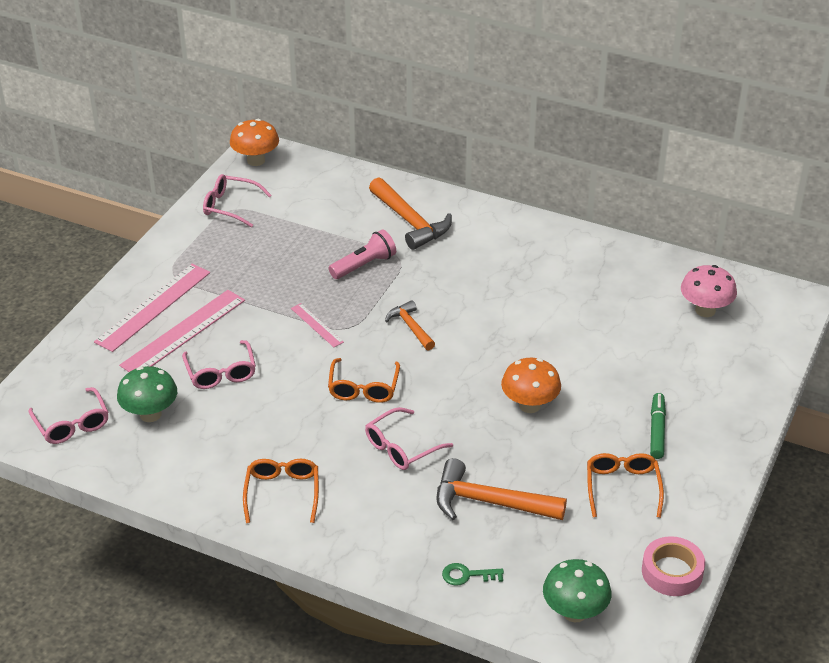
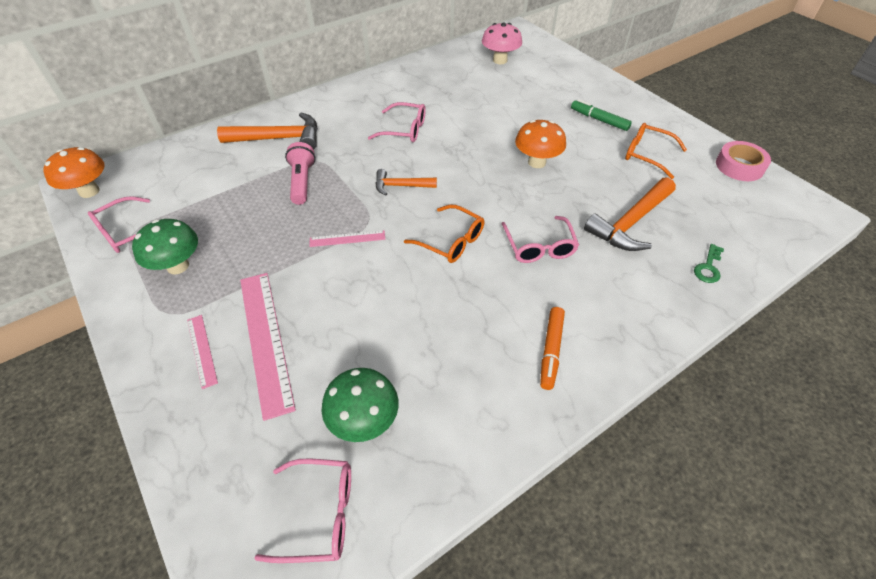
camera: 60 degrees left, 10 degrees up
pink ruler [94,264,210,352] -> pink ruler [187,315,218,389], size x0.50
pink glasses [182,340,256,389] -> pink glasses moved to [368,102,426,142]
orange glasses [243,458,319,523] -> orange marker [540,307,565,390]
green mushroom [543,559,611,622] -> green mushroom moved to [132,219,198,274]

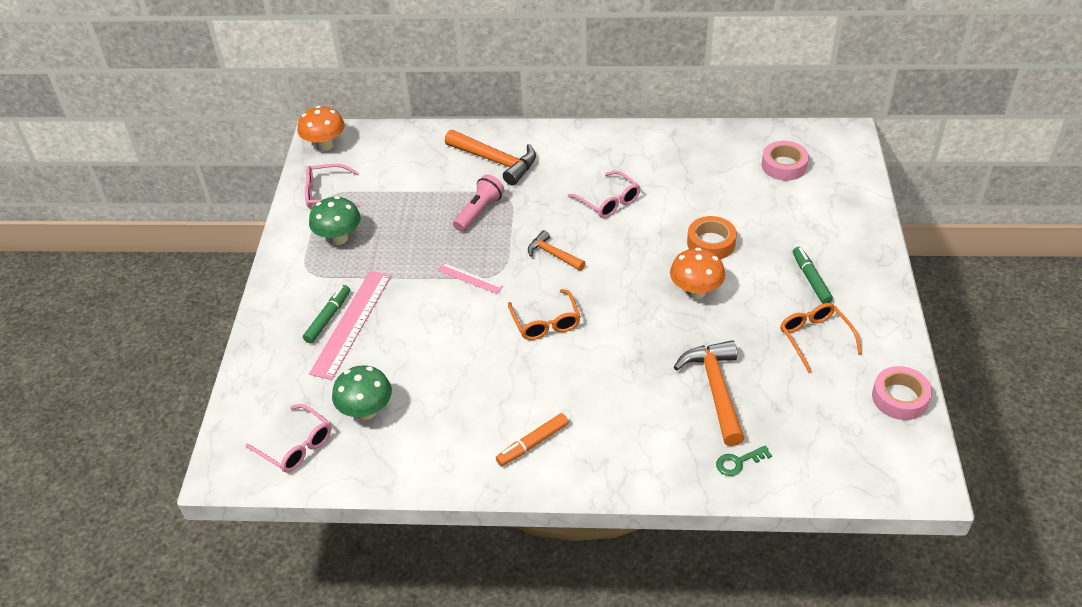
camera: 40 degrees right, 5 degrees down
pink ruler [187,315,218,389] -> none
pink mushroom [482,23,522,64] -> pink tape [762,141,809,181]
pink glasses [502,216,579,263] -> none
orange hammer [584,177,676,251] -> orange hammer turned 90 degrees clockwise [674,340,745,446]
none -> green marker [303,285,350,343]
none -> orange tape [687,216,737,259]

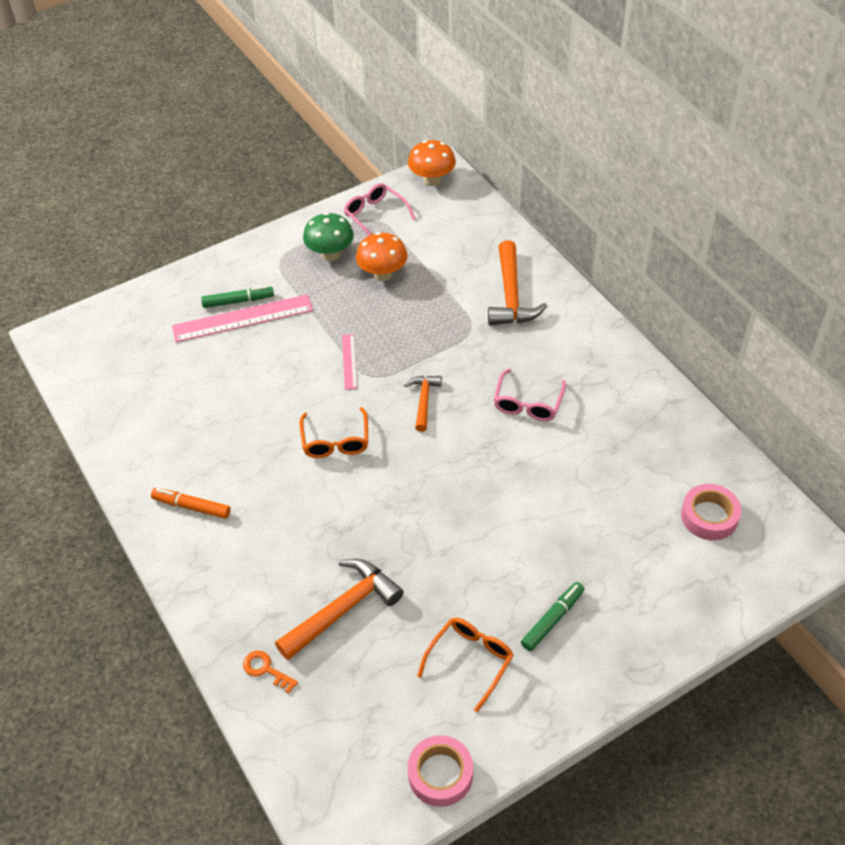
camera: 55 degrees right, 5 degrees up
pink glasses [246,404,332,473] -> none
green mushroom [332,365,392,420] -> none
pink flashlight [453,174,504,232] -> none
orange glasses [508,289,581,340] -> orange glasses turned 45 degrees counterclockwise [299,407,368,458]
orange mushroom [670,247,725,299] -> orange mushroom moved to [356,232,408,281]
orange tape [687,216,737,259] -> none
green key [716,445,772,476] -> orange key [243,651,298,694]

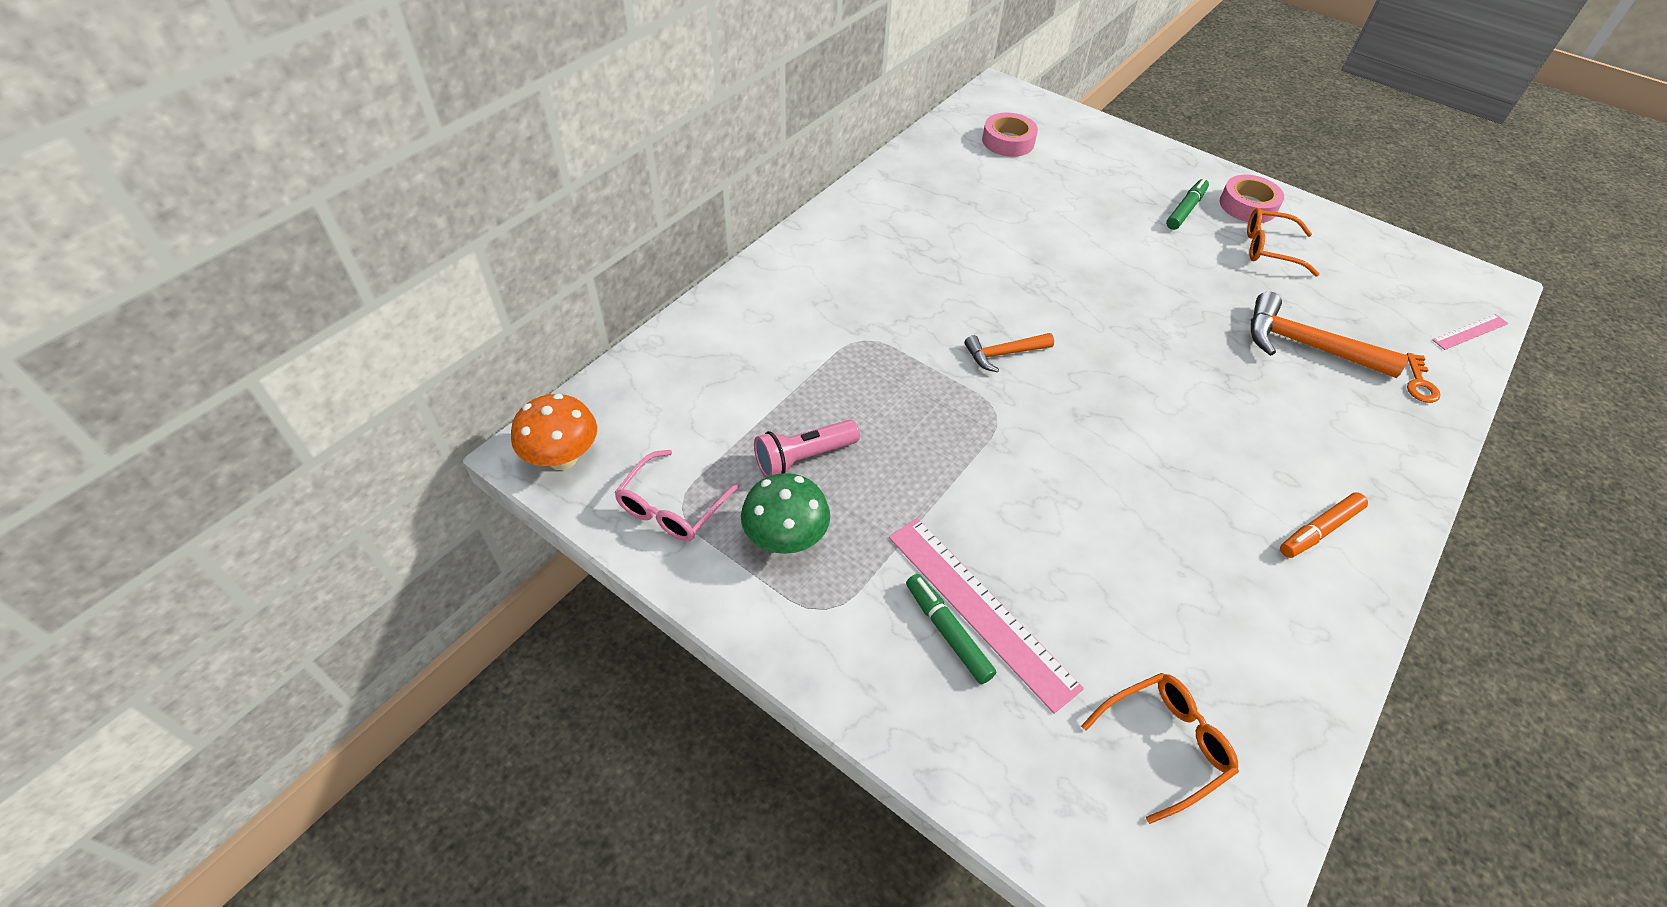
camera: 115 degrees left, 0 degrees up
orange marker [151,488,231,519] -> orange marker turned 60 degrees clockwise [1280,492,1368,558]
orange glasses [299,407,368,458] -> orange glasses moved to [1081,673,1239,824]
pink ruler [342,334,357,390] -> pink ruler moved to [1432,314,1508,350]
orange mushroom [356,232,408,281] -> pink flashlight [754,420,860,477]
pink tape [407,735,473,807] -> pink tape moved to [1220,175,1284,223]
orange hammer [488,240,547,325] -> none
pink glasses [494,369,566,421] -> none
green marker [521,582,584,651] -> green marker turned 105 degrees clockwise [1166,178,1209,230]

